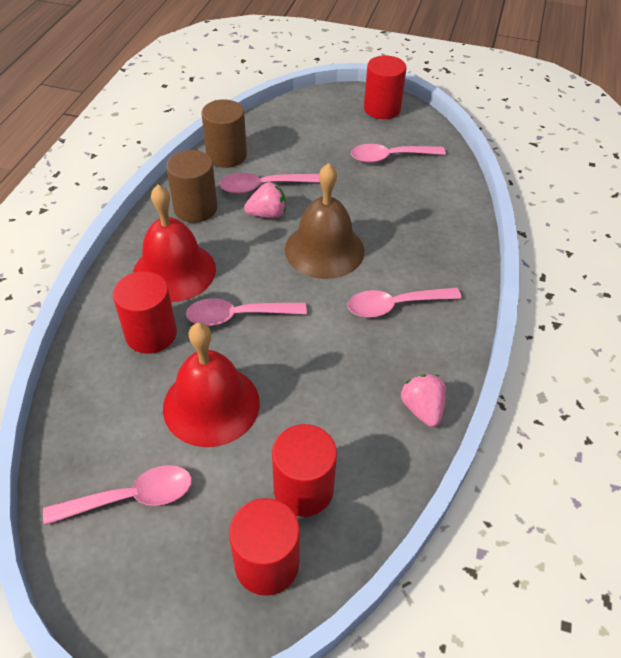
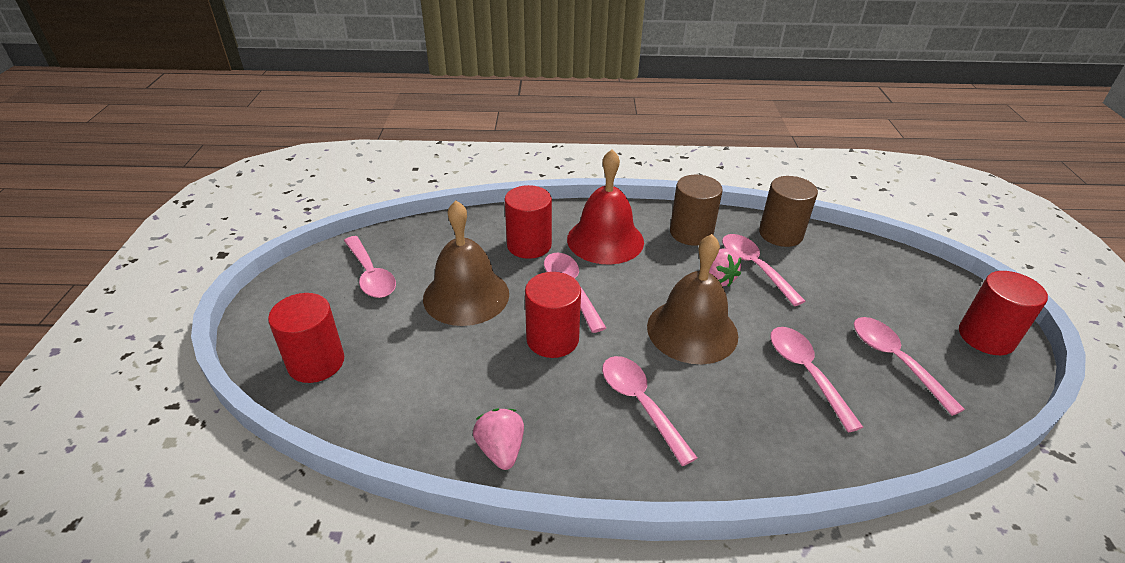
camera: 75 degrees right, 10 degrees down
red bell [163,323,260,447] -> brown bell [423,200,509,326]
red cylinder [272,424,337,517] -> red cylinder moved to [525,272,581,358]
pink strawberry [401,374,446,427] -> pink strawberry turned 75 degrees counterclockwise [473,409,524,470]
none -> pink spoon [770,327,863,433]

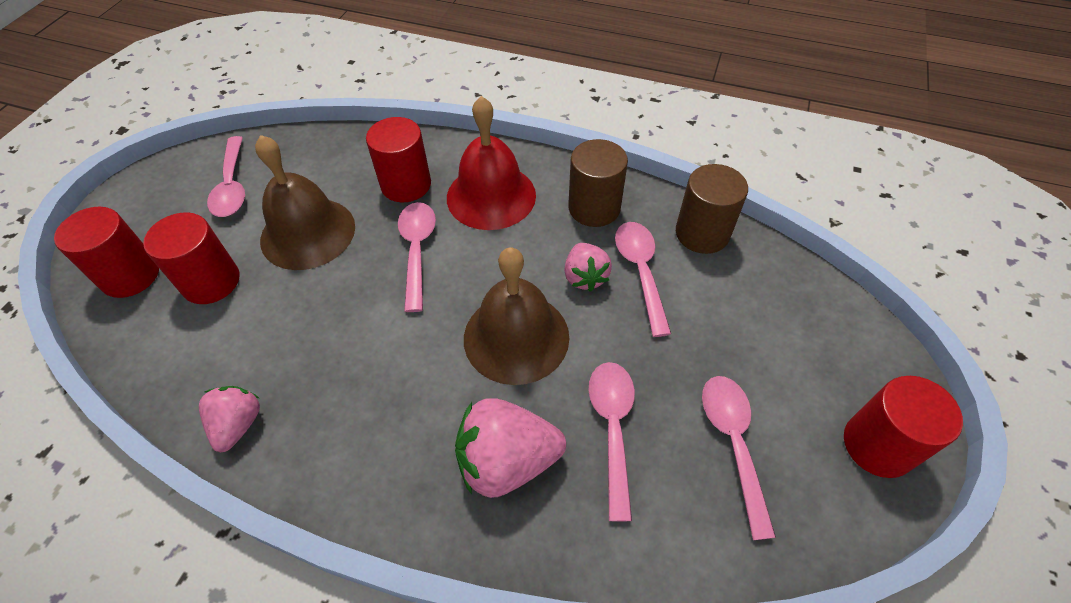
camera: 20 degrees right, 15 degrees up
red cylinder [525,272,581,358] -> red cylinder moved to [143,212,239,304]
pink spoon [602,356,698,466] -> none
none -> pink strawberry [455,398,566,498]

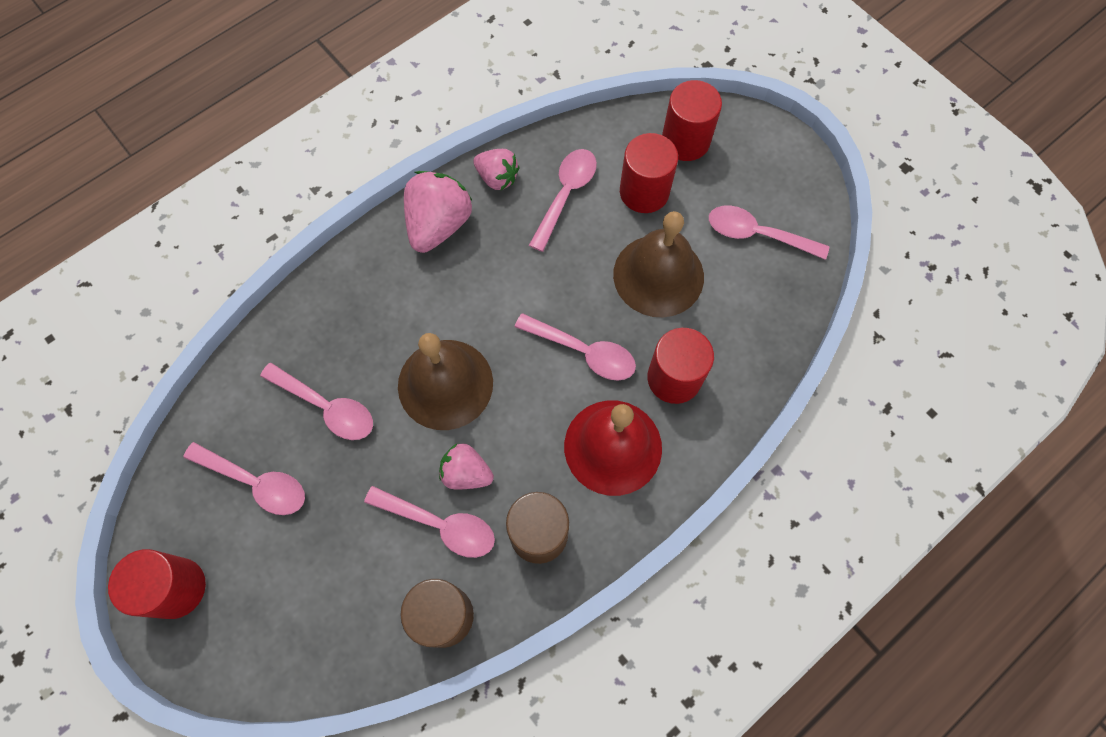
camera: 120 degrees right, 15 degrees up
pink strawberry [455,398,566,498] -> pink strawberry moved to [404,171,473,253]
none -> pink spoon [529,149,597,252]

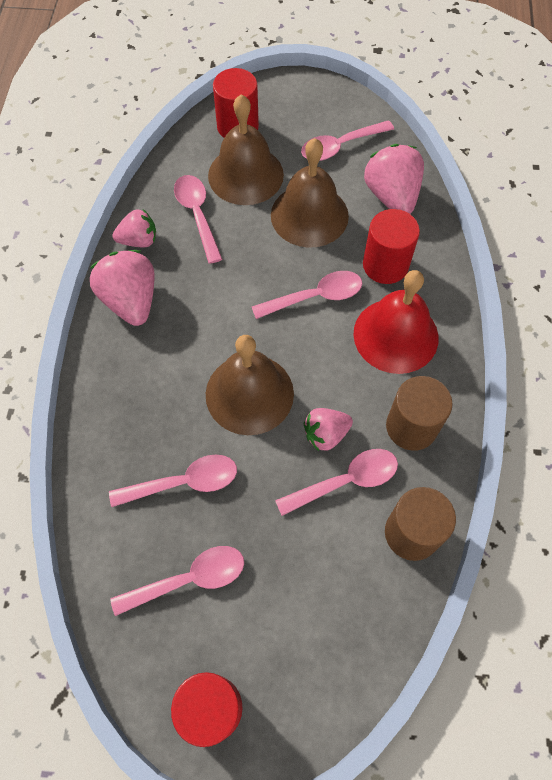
camera: 45 degrees left, 5 degrees down
red cylinder [620,133,678,213] -> brown bell [208,94,284,205]
none -> pink strawberry [364,144,424,214]

